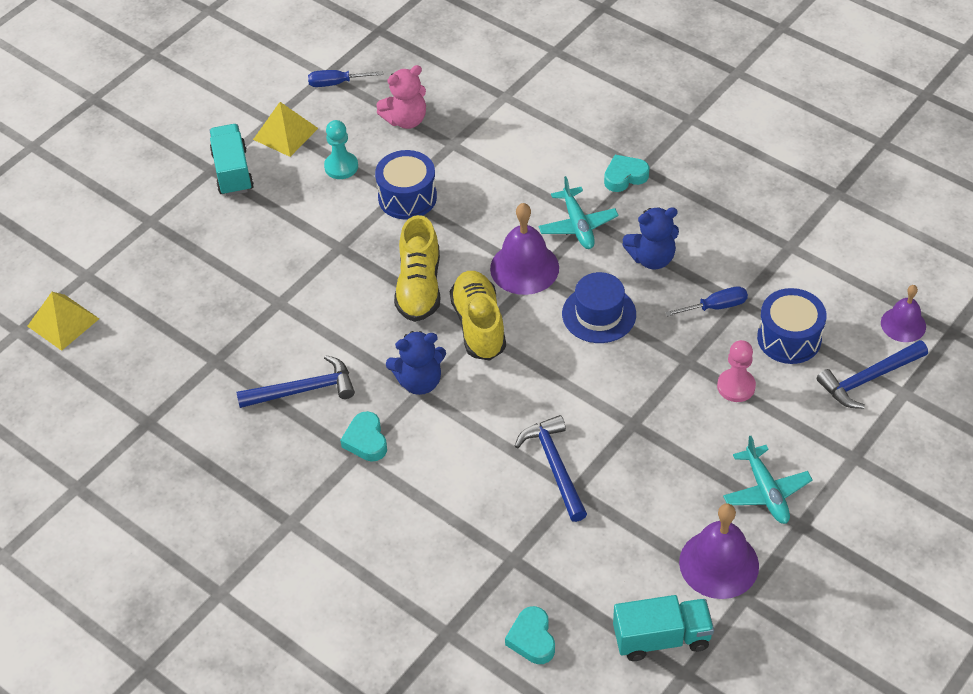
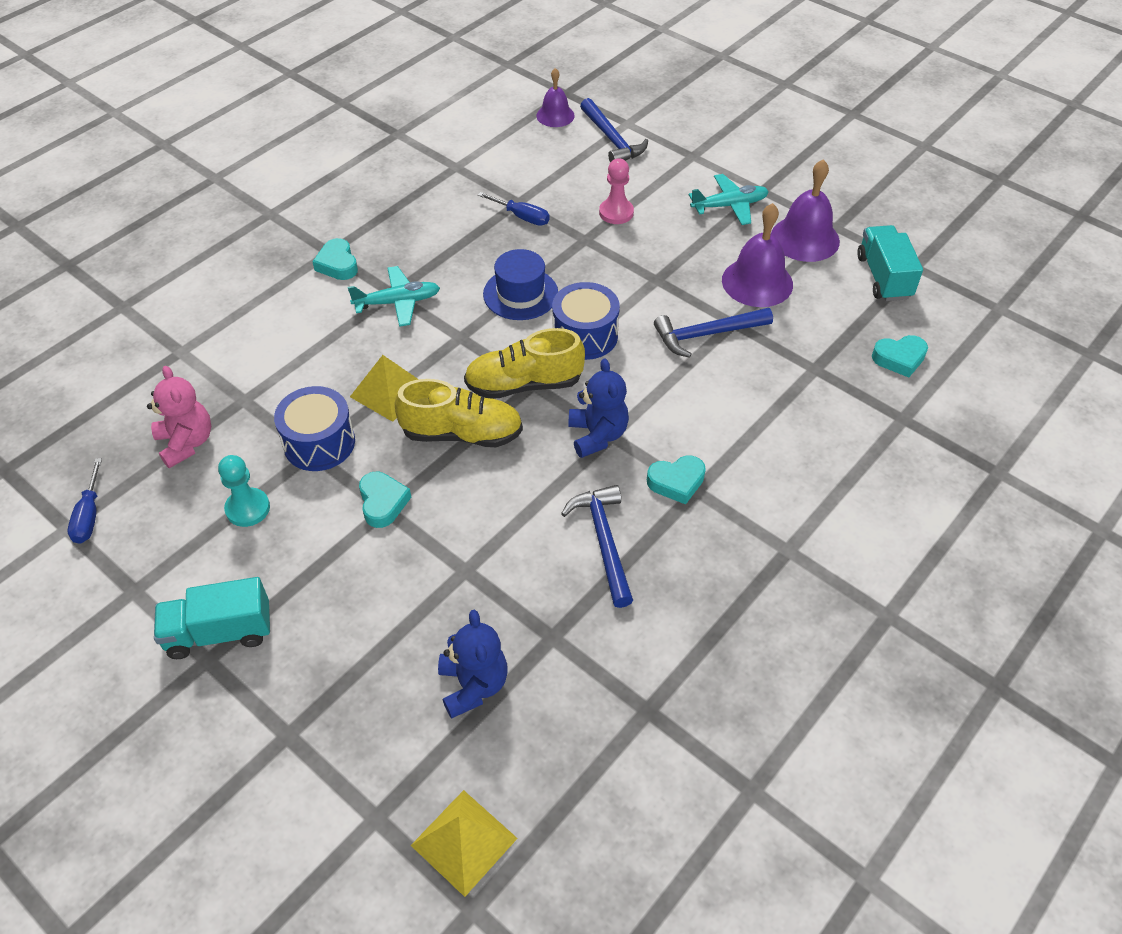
camera: 90 degrees left, 0 degrees up
yellow pyramid [253,102,318,157] -> yellow pyramid moved to [350,355,418,422]
purple bell [490,203,559,295] -> purple bell moved to [722,203,793,307]
blue teddy bear [622,207,679,270] -> blue teddy bear moved to [438,610,508,719]
blue screwdriver [666,286,748,317] -> blue screwdriver turned 135 degrees clockwise [478,192,550,226]
blue drum [757,288,827,364] -> blue drum moved to [552,282,620,360]
none -> turquoise heart [359,472,411,528]

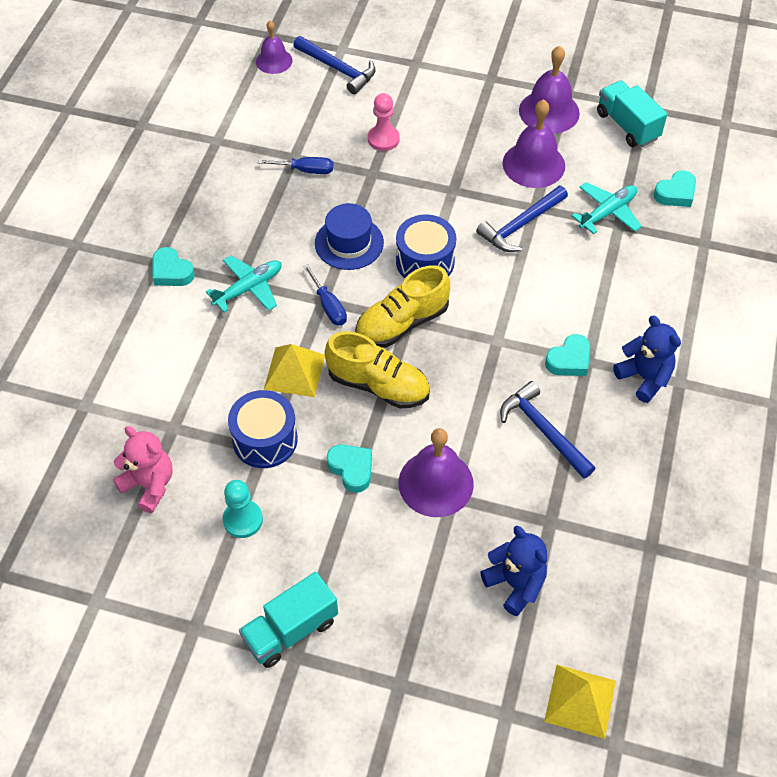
camera: 25 degrees left, 5 degrees up
blue screwdriver [68,458,102,544] -> blue screwdriver moved to [303,264,347,325]
yellow shoe [394,379,523,447] -> yellow shoe turned 45 degrees clockwise [325,331,430,409]
blue teddy bear [568,359,629,458] -> blue teddy bear moved to [613,315,681,403]
turquoise plane [689,174,769,225] -> turquoise plane moved to [572,182,642,234]
none -> purple bell [399,428,474,517]

